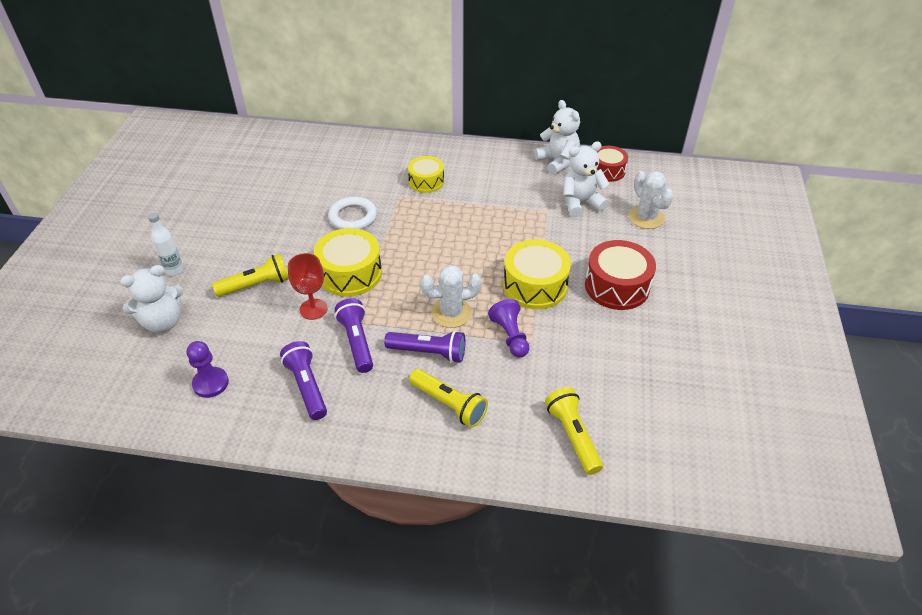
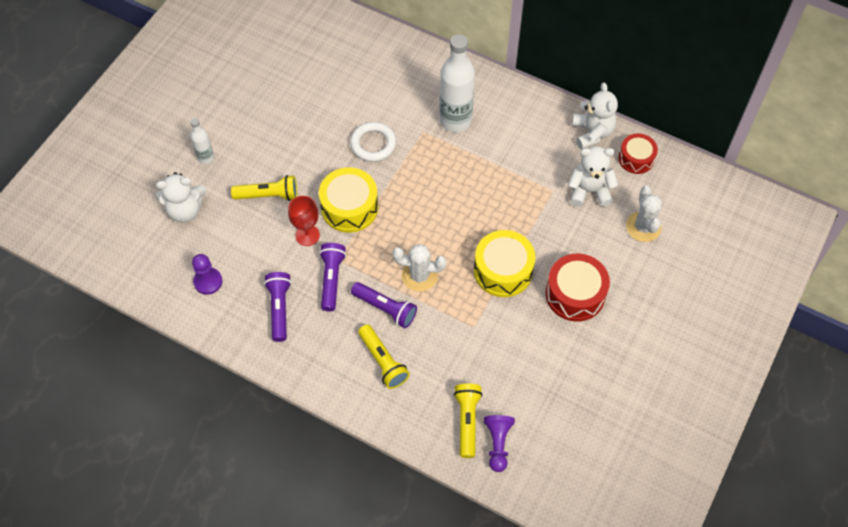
camera: 20 degrees right, 15 degrees up
yellow drum [408,156,444,193] -> white bottle [439,34,475,132]
purple pawn [488,299,529,358] -> purple pawn moved to [484,415,515,472]

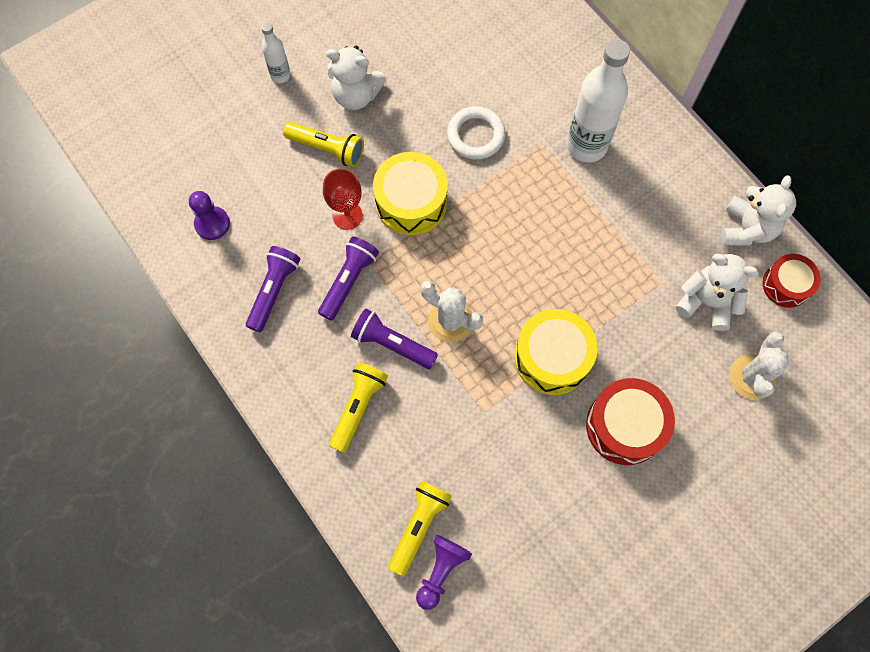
camera: 25 degrees right, 10 degrees up
white teddy bear [156,172,206,223] -> white teddy bear moved to [326,46,386,110]
purple flashlight [351,282,417,328] -> purple flashlight turned 150 degrees clockwise [351,308,438,369]
yellow flashlight [358,325,410,389] -> yellow flashlight turned 150 degrees counterclockwise [329,362,388,453]

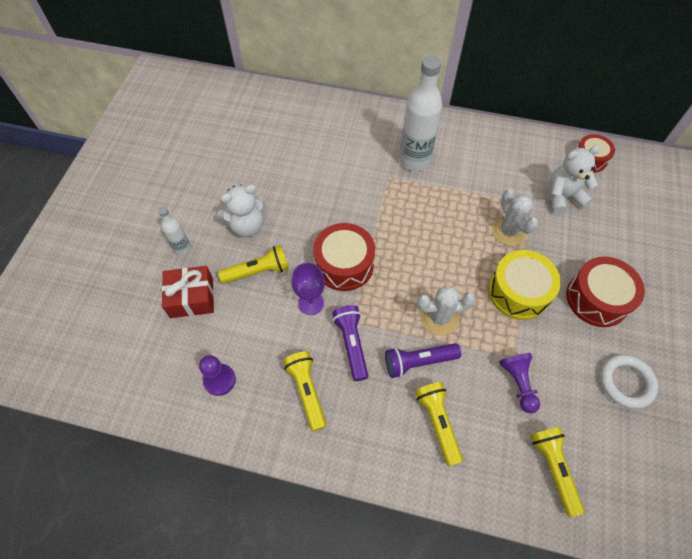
camera: 40 degrees left, 10 degrees down
purple flashlight [246,246,300,332] -> yellow flashlight [283,351,327,432]
red goblet [323,168,363,230] -> purple goblet [291,263,325,315]
yellow drum [373,152,448,235] -> red drum [313,223,375,291]
purple pawn [416,535,472,610] -> purple pawn moved to [499,353,540,413]
white ring [447,106,506,160] -> white ring moved to [600,355,658,409]
white teddy bear [721,175,796,246] -> none
white cactus [729,332,789,400] -> white cactus moved to [492,189,538,245]
none -> red gift [162,266,214,318]

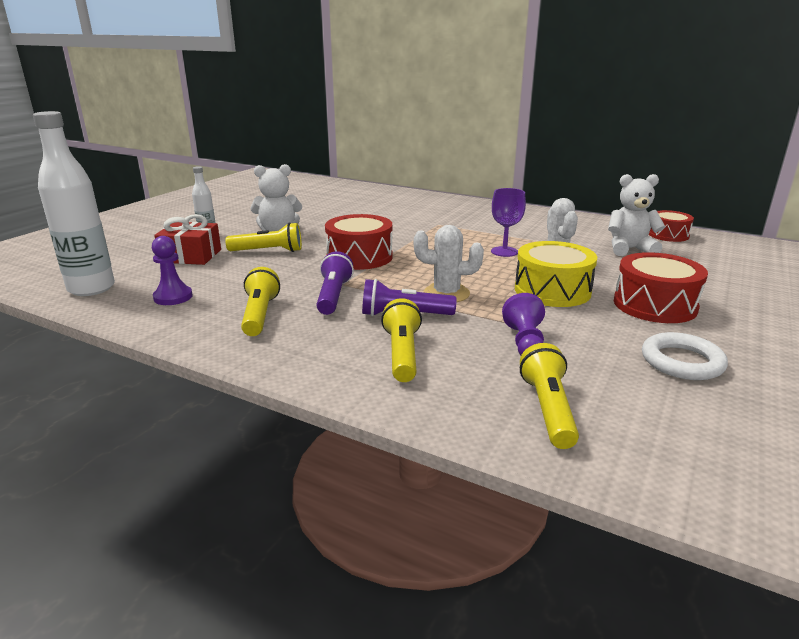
camera: 15 degrees right, 35 degrees down
purple goblet [291,263,325,315] -> purple goblet moved to [491,188,526,257]
white bottle [400,56,442,171] -> white bottle moved to [33,111,115,296]

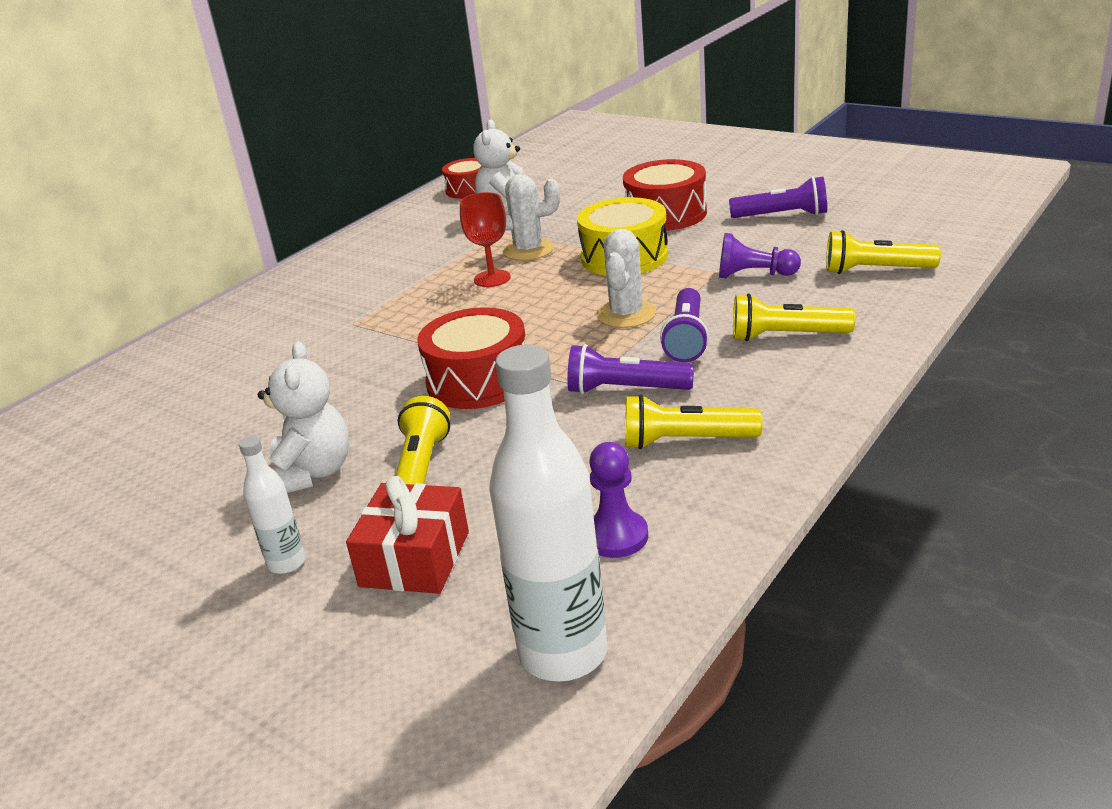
camera: 80 degrees left, 5 degrees up
purple goblet [491,188,526,257] -> red goblet [460,192,511,287]
white ring [642,332,728,380] -> purple flashlight [729,176,827,218]

